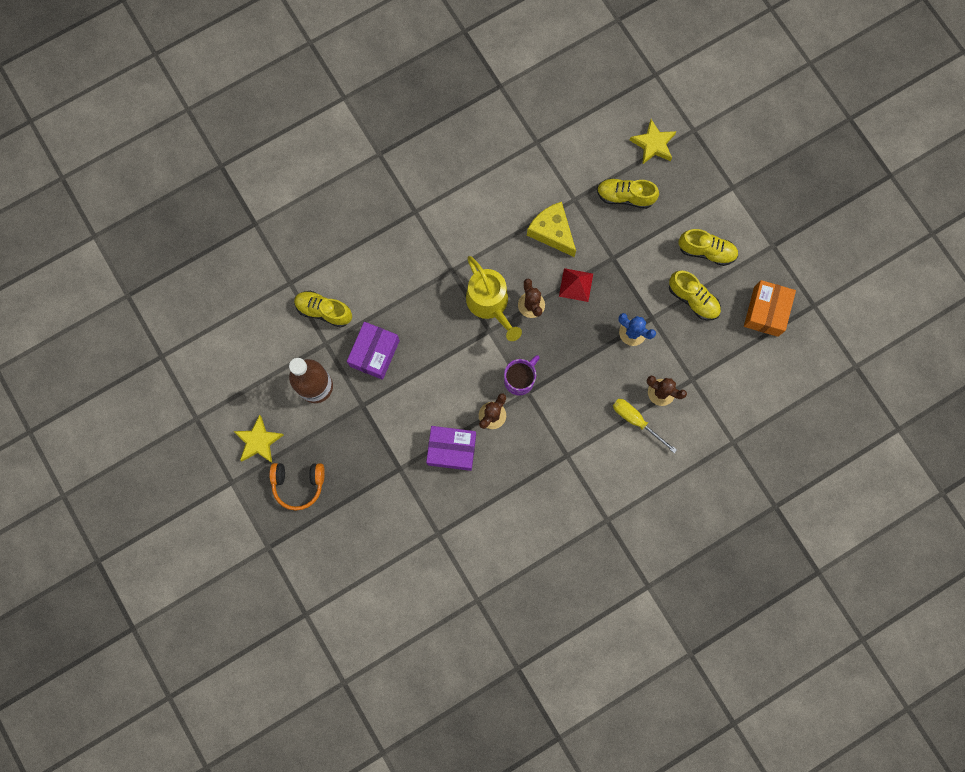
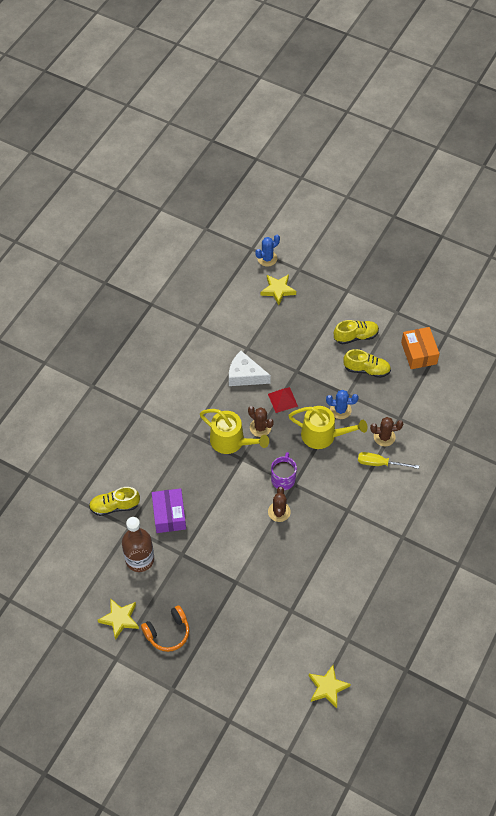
camera: 30 degrees left, 20 degrees down
purple box [426,426,476,471] -> none
yellow cheese [527,202,576,257] -> white cheese [229,351,271,386]
yellow shoe [597,178,659,209] -> none
none -> blue cactus [255,235,280,266]
none -> yellow watering can [288,406,367,449]
none -> yellow star [309,665,351,708]

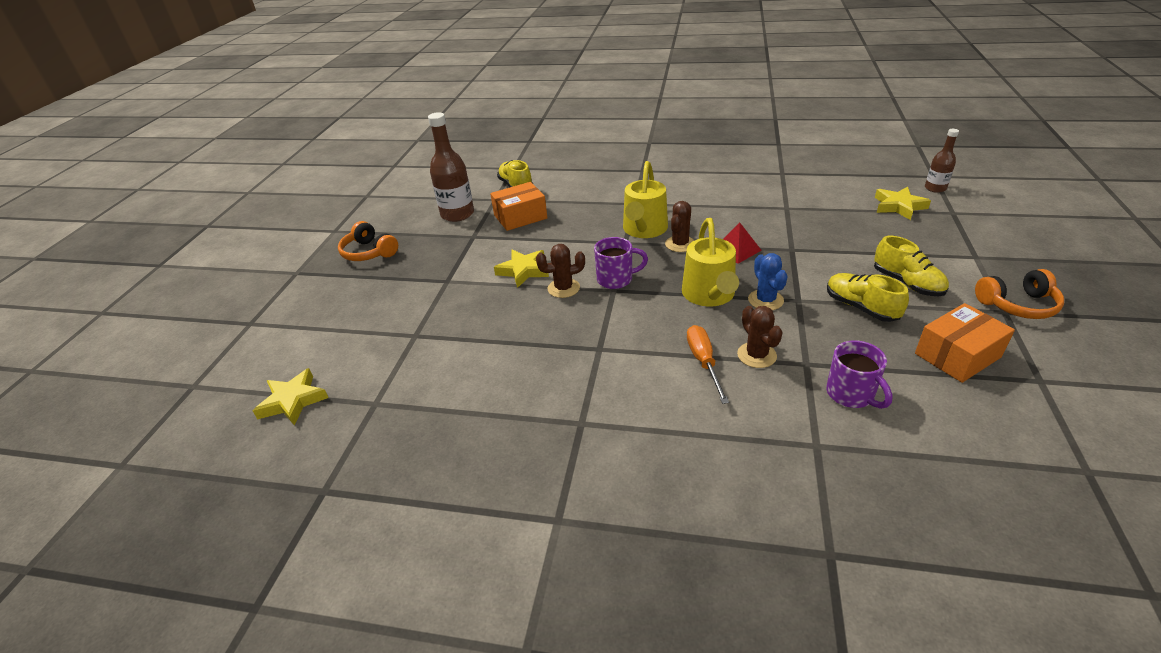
camera: 75 degrees right, 20 degrees down
yellow star [98,598,139,640] -> yellow star moved to [494,249,549,288]
purple box [152,488,186,533] -> orange box [490,182,547,231]
white cheese [229,351,271,386] -> none
blue cactus [255,235,280,266] -> brown bottle [925,129,959,193]
yellow shoe [343,349,391,378] -> yellow shoe turned 150 degrees clockwise [827,273,909,322]
yellow screwdriver [358,452,419,469] -> orange screwdriver [687,325,729,404]
none -> purple mug [826,340,893,409]
none -> orange headphones [975,269,1064,319]

